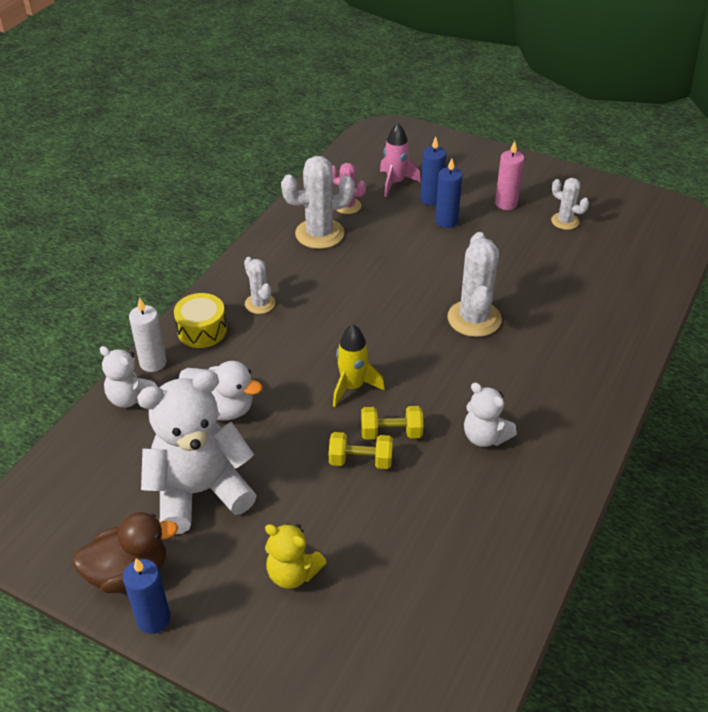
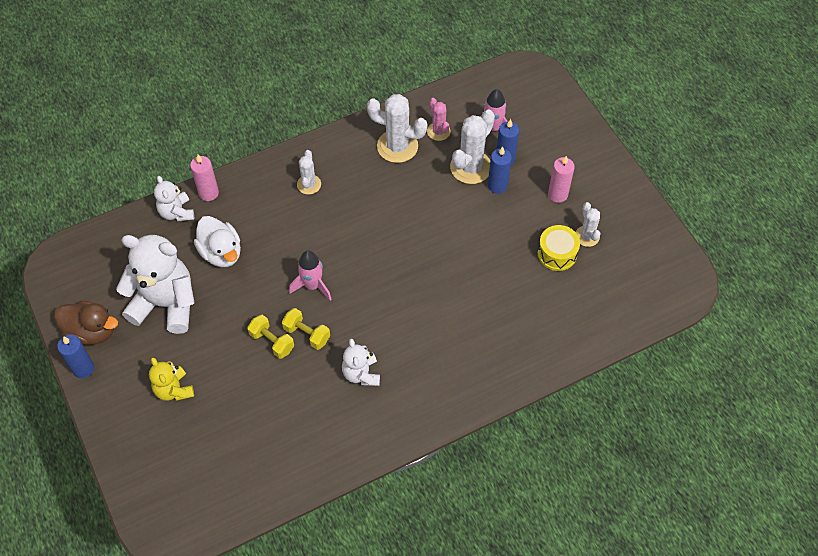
camera: 35 degrees right, 15 degrees up
white candle [129,297,167,372] -> pink candle [190,155,219,201]
yellow drum [174,293,227,348] -> yellow drum moved to [538,225,580,271]
yellow rocket [333,324,385,407] -> pink rocket [289,250,332,300]
white cactus [447,232,502,337] -> white cactus moved to [450,110,495,184]

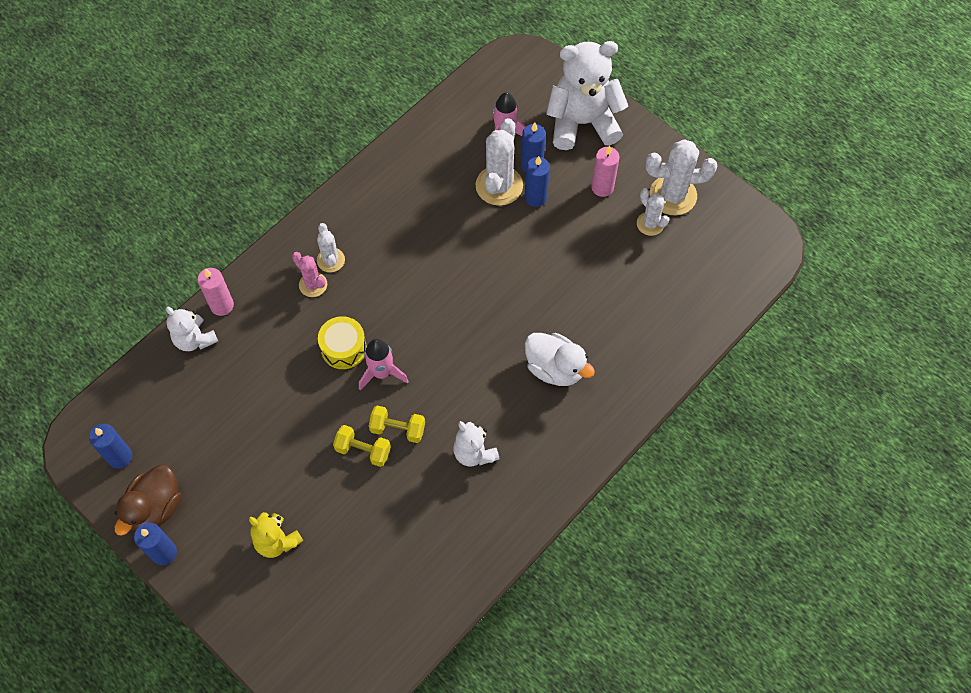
camera: 20 degrees left, 5 degrees up
brown duck [54,301,118,345] -> brown duck turned 120 degrees clockwise [115,465,181,536]
white teddy bear [116,235,195,334] -> white teddy bear moved to [546,41,628,150]
white duck [194,216,241,267] -> white duck moved to [525,333,595,386]
white cactus [367,94,427,163] -> white cactus moved to [646,139,717,215]
pink cactus [427,98,451,141] -> pink cactus moved to [292,252,327,297]
yellow drum [538,225,580,271] -> yellow drum moved to [318,316,367,369]
none -> blue candle [89,424,132,469]

